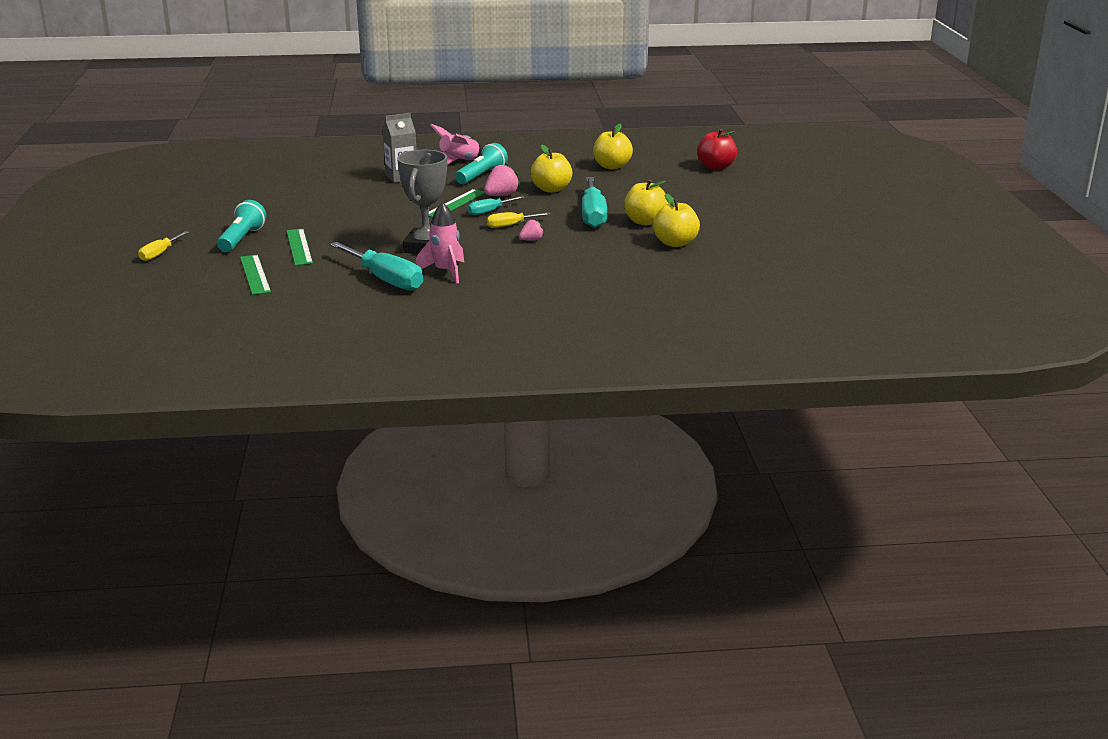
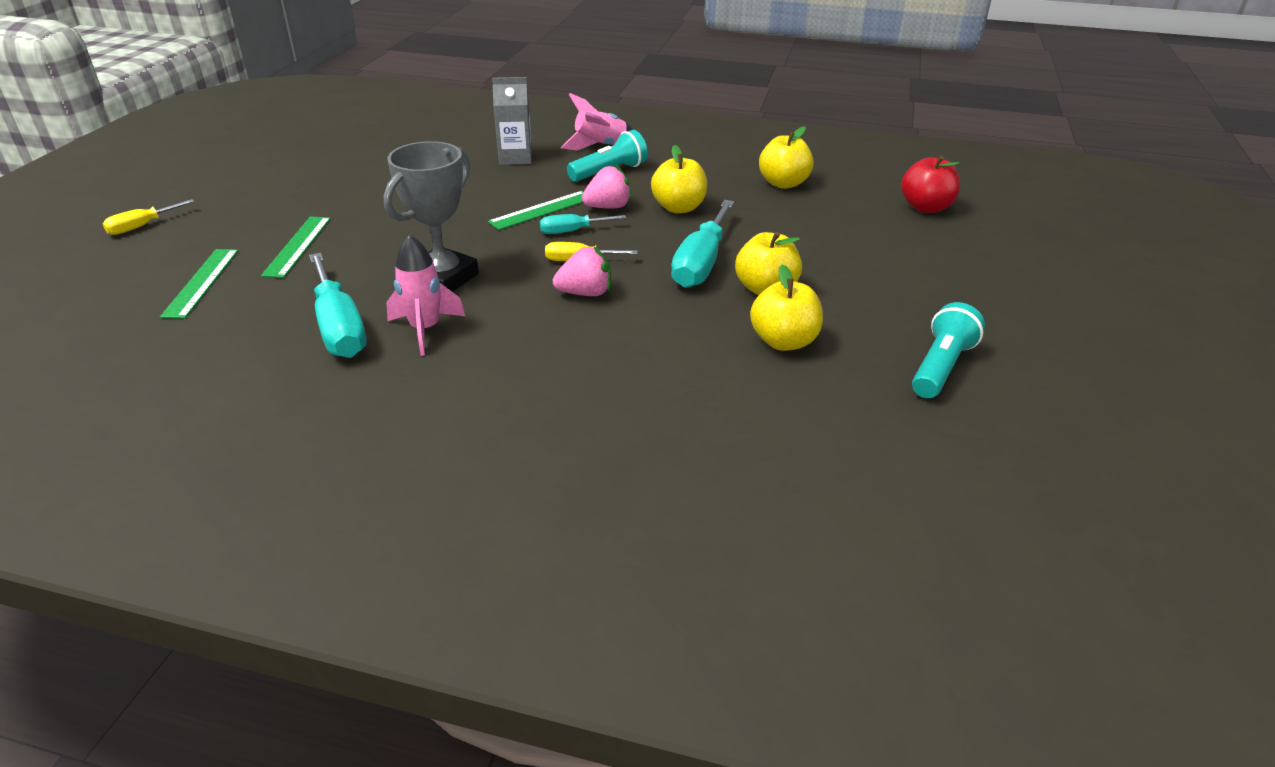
camera: 20 degrees right, 10 degrees up
turquoise flashlight [217,200,267,252] -> turquoise flashlight moved to [912,302,985,398]
pink strawberry [519,219,544,241] -> pink strawberry [553,247,611,296], size x1.61

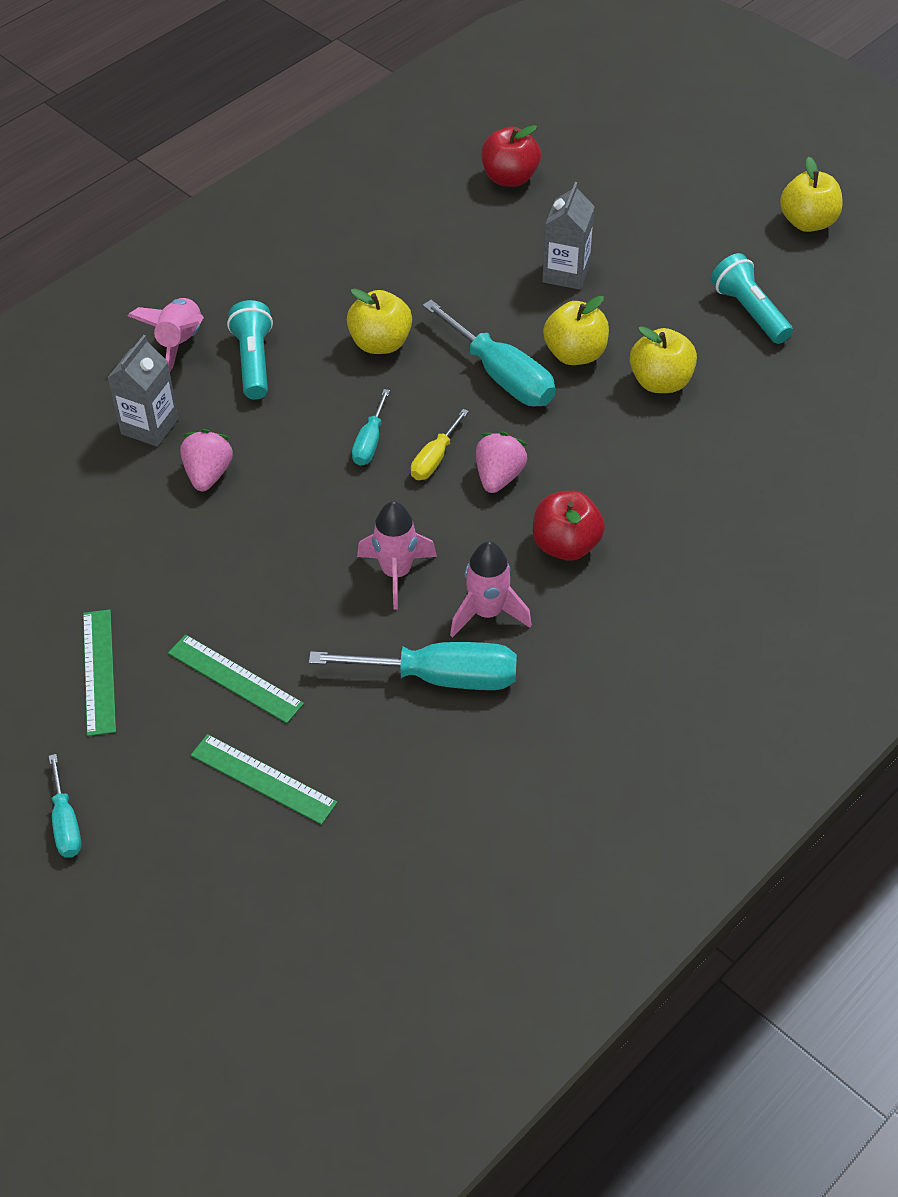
camera: 60 degrees left, 15 degrees up
yellow screwdriver [103,199,195,235] -> turquoise screwdriver [49,754,82,858]
grey trophy [384,141,479,292] -> pink rocket [357,501,437,610]
green ruler [488,191,584,230] -> green ruler moved to [83,609,116,736]
pink strawberry [582,164,632,208] -> pink strawberry moved to [180,429,234,491]
yellow apple [759,126,814,189] -> yellow apple moved to [780,157,843,232]
none -> red apple [533,491,605,561]
none -> grey carton [542,182,595,290]

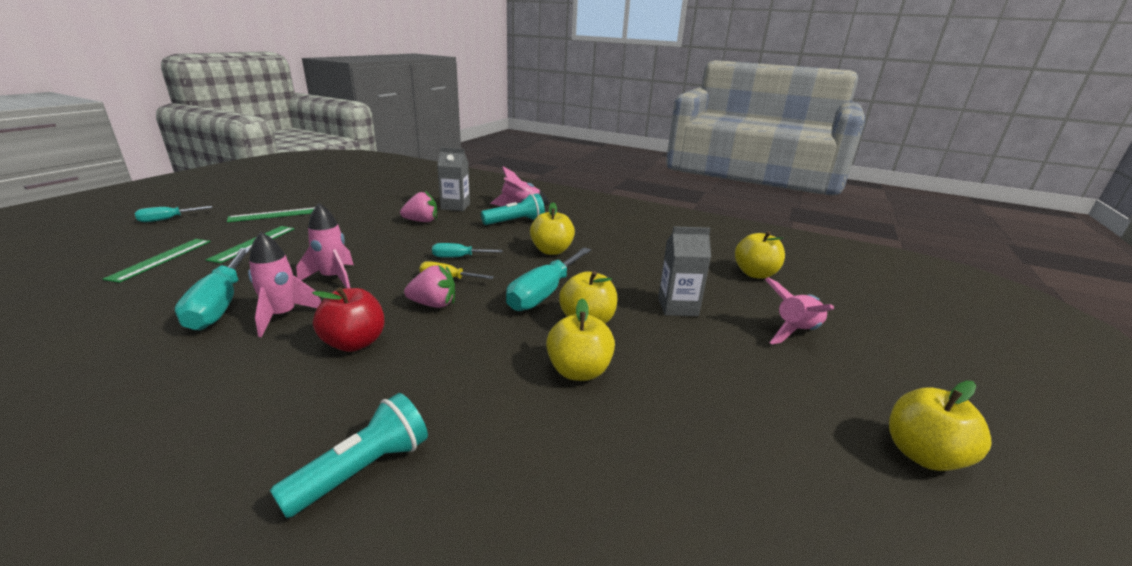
camera: 70 degrees right, 25 degrees down
red apple [481,125,541,187] -> yellow apple [735,231,785,279]
turquoise flashlight [711,253,793,344] -> turquoise flashlight moved to [270,393,428,518]
none -> pink rocket [765,277,834,344]

